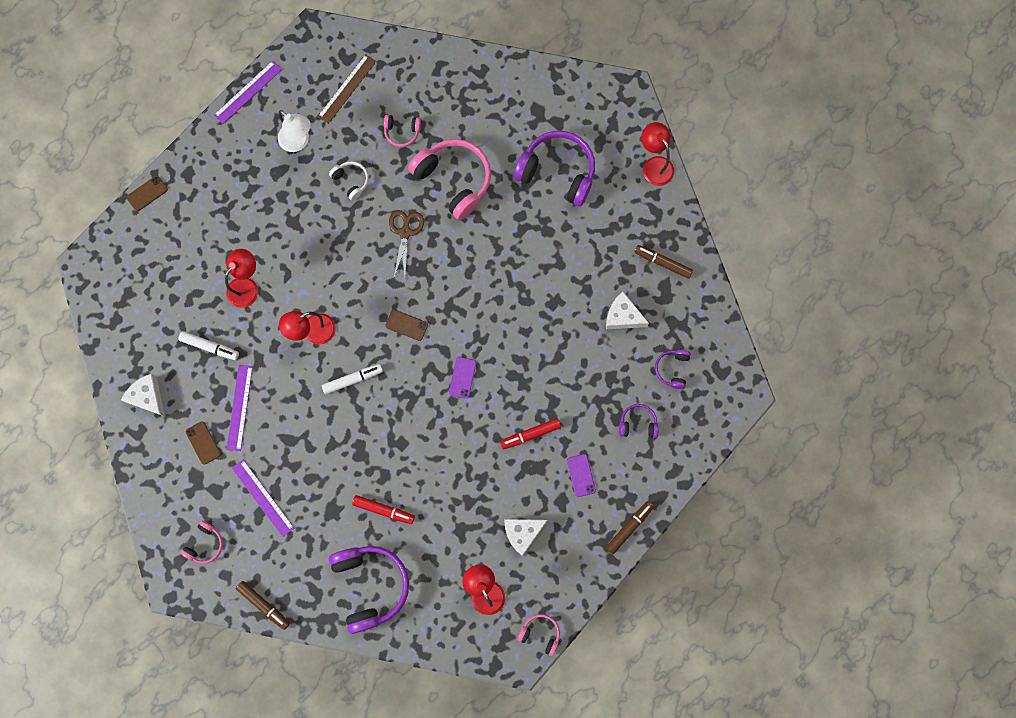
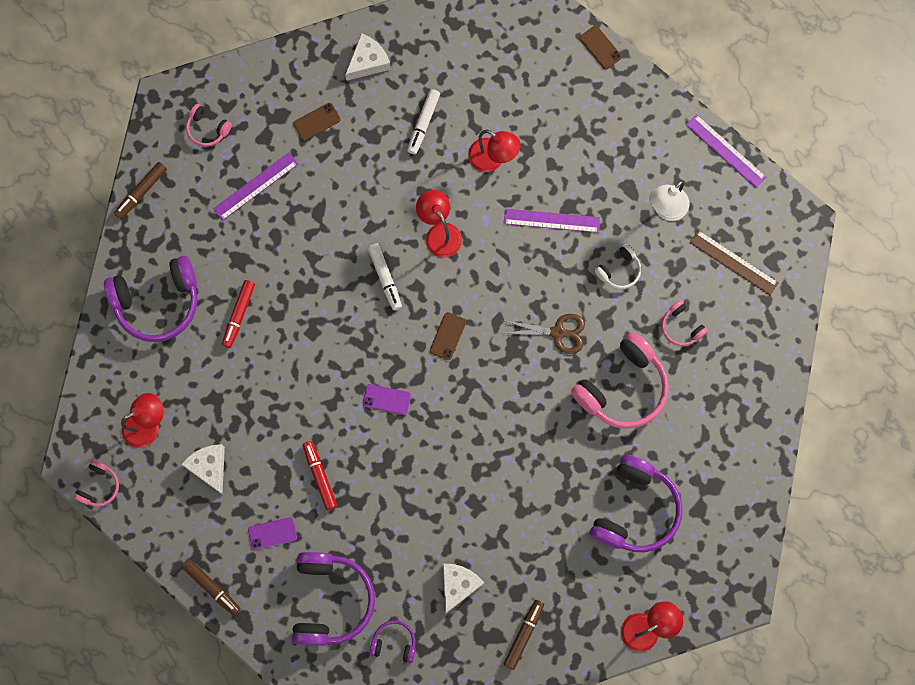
camera: 90 degrees right, 0 degrees up
purple ruler [226,365,253,451] -> purple ruler moved to [504,209,600,233]
pink headphones [384,115,421,147] -> pink headphones turned 45 degrees counterclockwise [661,300,708,346]
purple headphones [619,404,659,438] -> purple headphones [292,552,375,646], size x2.06

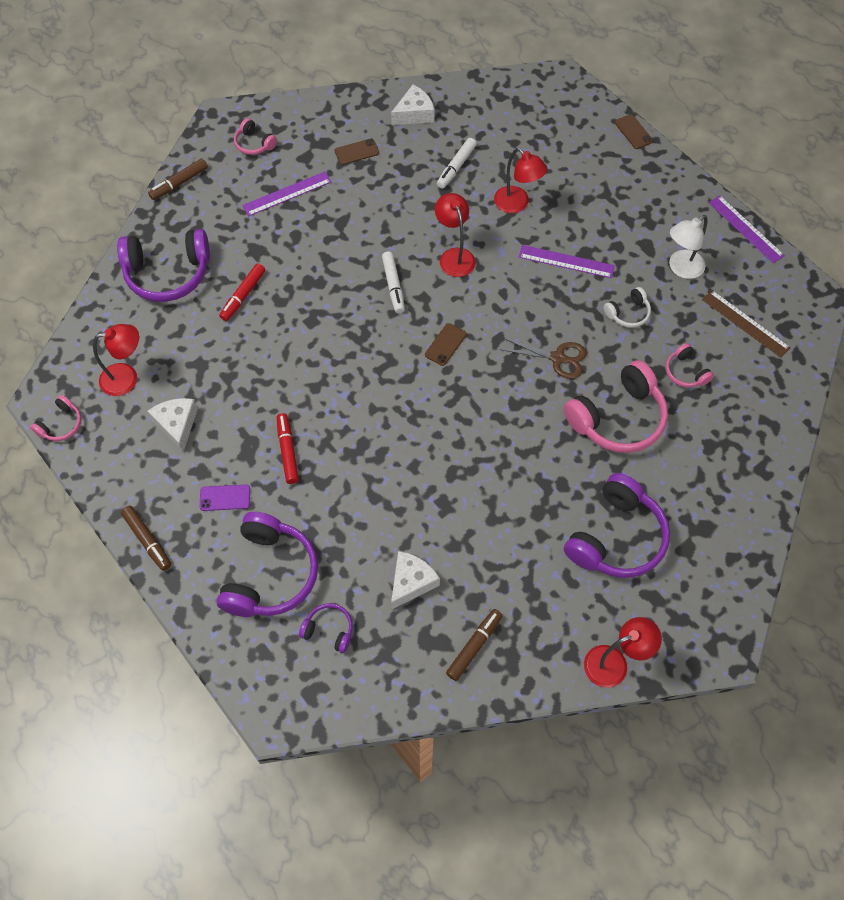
camera: 10 degrees right, 15 degrees down
purple phone [363,384,411,415] -> none

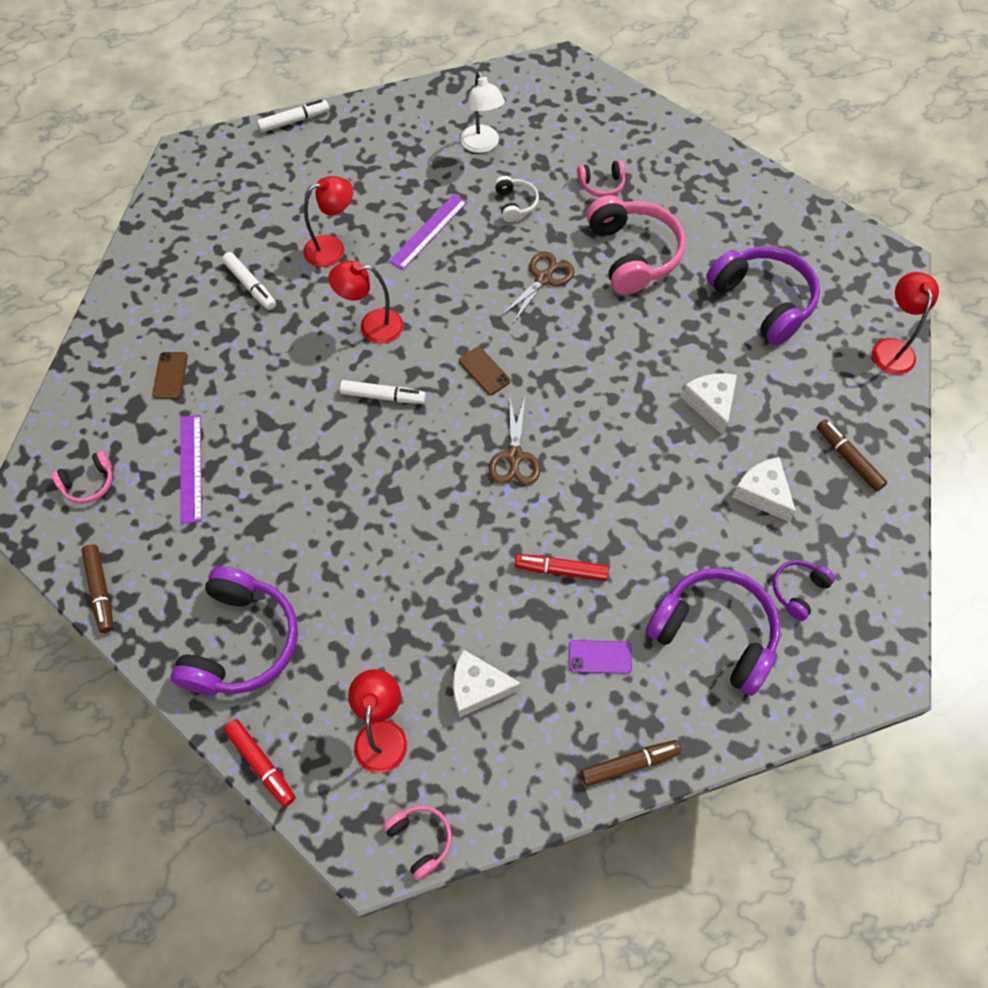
camera: 70 degrees left, 0 degrees up
purple phone [200,485,250,511] -> purple phone turned 75 degrees clockwise [569,640,632,674]
red marker [219,263,265,321] -> red marker moved to [224,719,295,807]
white cheese [391,85,435,125] -> white cheese moved to [681,373,737,435]
brown phone [615,114,653,149] -> white marker [257,99,329,132]
brown ruler [702,290,791,358] -> none
purple ruler [709,195,785,263] -> none
none -> brown scissors [489,395,540,485]

